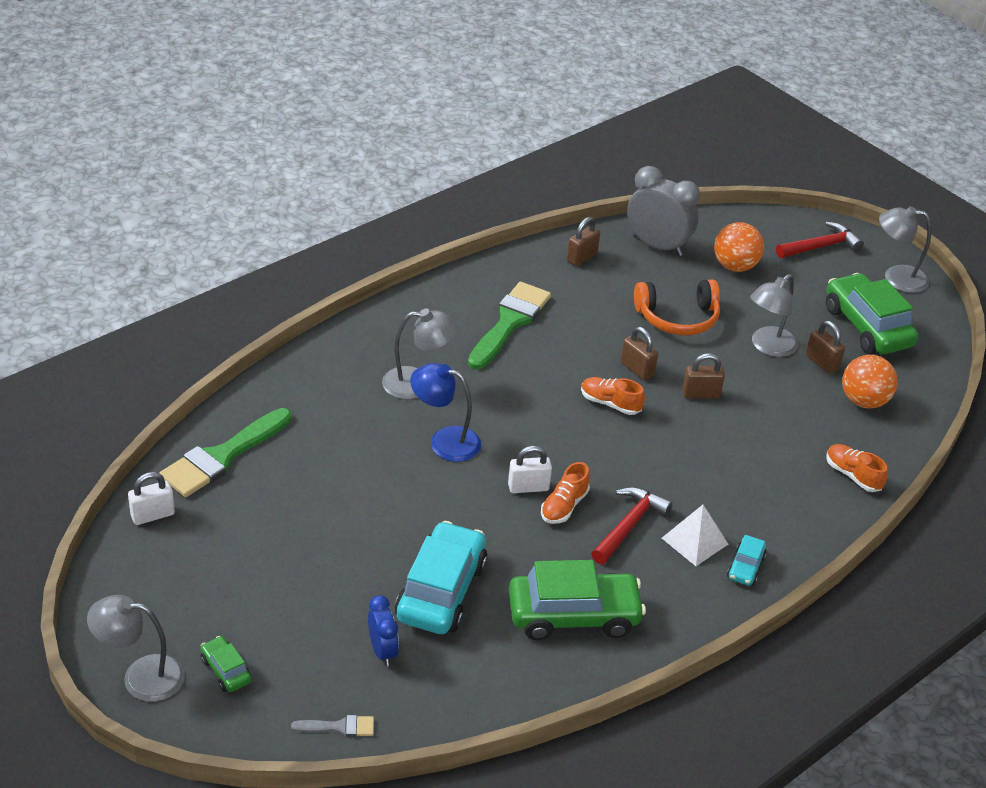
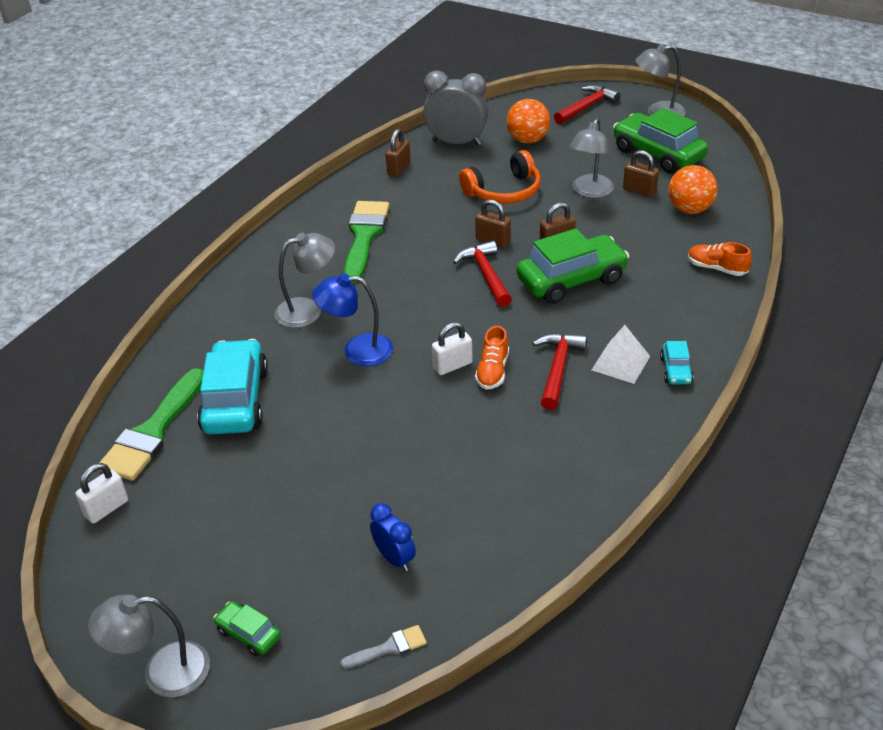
camera: 15 degrees left, 0 degrees up
turquoise car [395,521,488,634] -> turquoise car moved to [197,339,268,434]
green car [509,560,646,640] -> green car moved to [517,228,629,304]
orange shoe [581,377,645,415] -> red hammer [453,240,512,307]

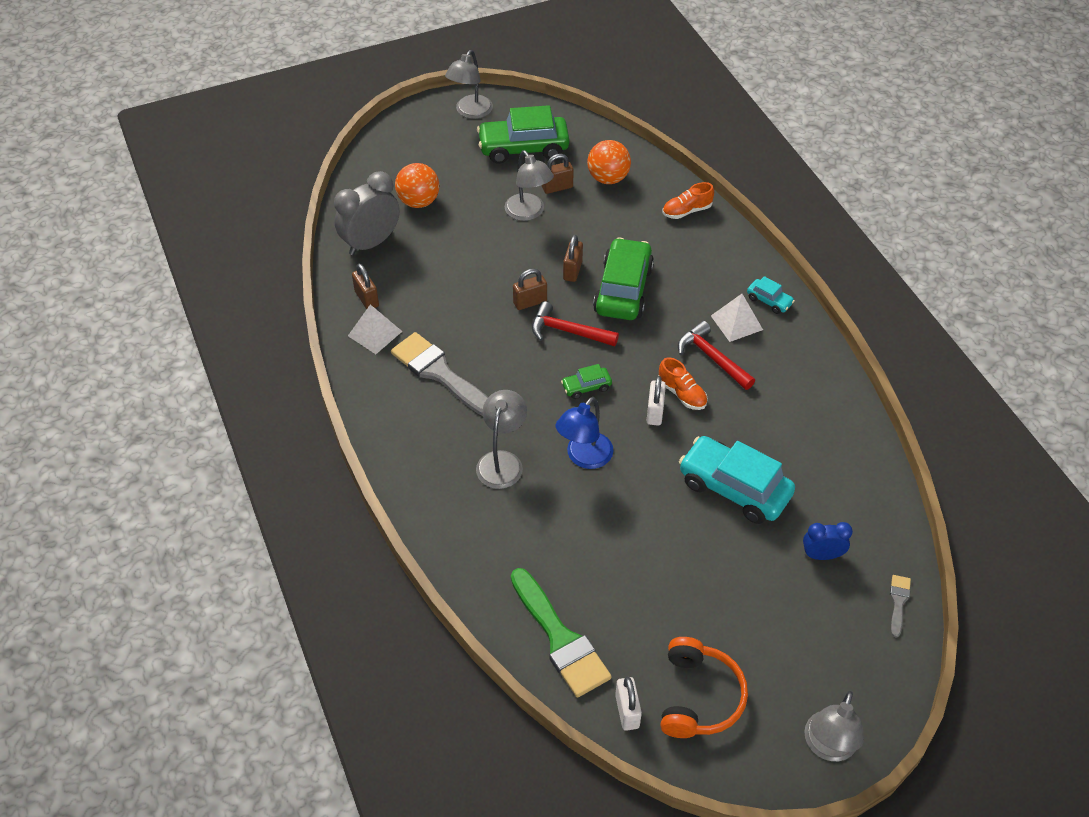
camera: 55 degrees left, 10 degrees up
turquoise car [197,339,268,434] -> turquoise car moved to [679,436,795,524]
green car [213,601,281,657] -> green car moved to [561,364,612,399]
green brush [344,201,389,283] -> grey brush [391,332,488,416]
orange headphones [459,150,541,204] -> orange headphones moved to [660,637,748,738]
red hammer [554,85,620,124] -> none
none -> white pyramid [348,304,402,354]

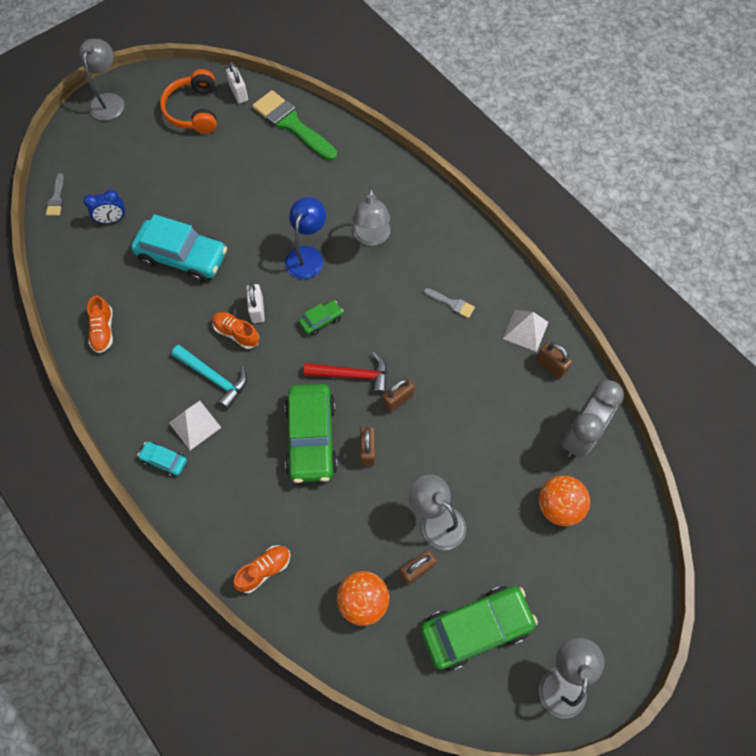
camera: 165 degrees right, 15 degrees up
grey brush [391,332,488,416] -> grey brush [424,288,475,318], size x0.46
red hammer [678,321,755,390] -> turquoise hammer [172,345,247,409]
none -> orange shoe [87,296,113,353]

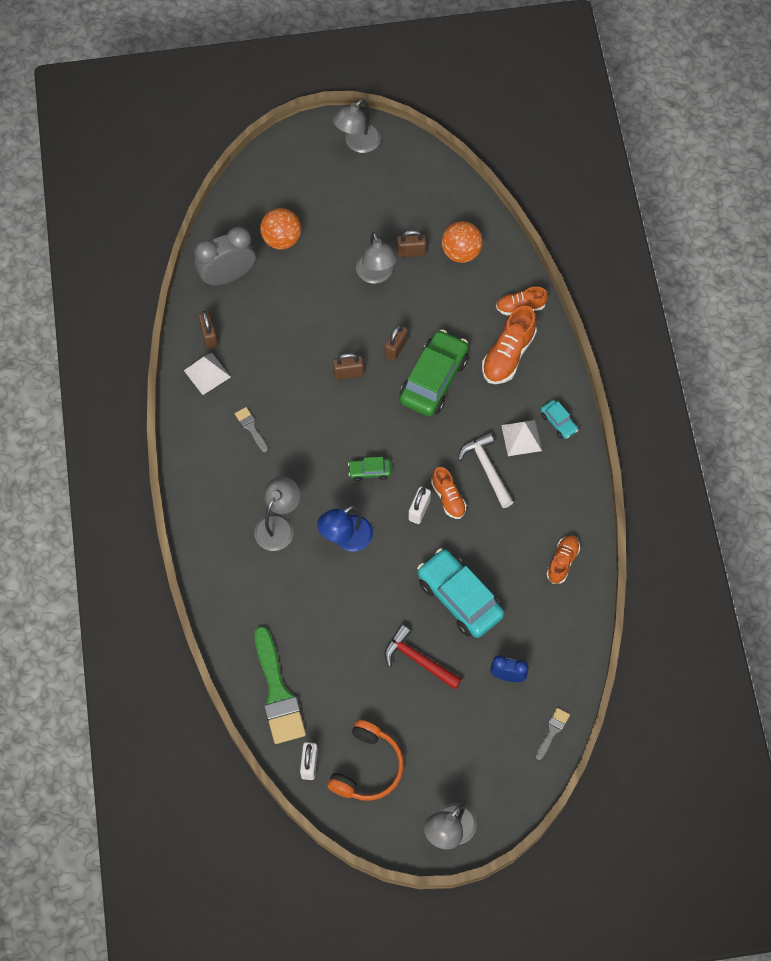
camera: 150 degrees left, 0 degrees up
turquoise hammer [172,345,247,409] -> white hammer [458,432,514,508]
red hammer [304,352,387,394] -> red hammer moved to [384,625,462,690]
green car [420,586,538,671] -> none
none -> orange shoe [482,305,537,384]

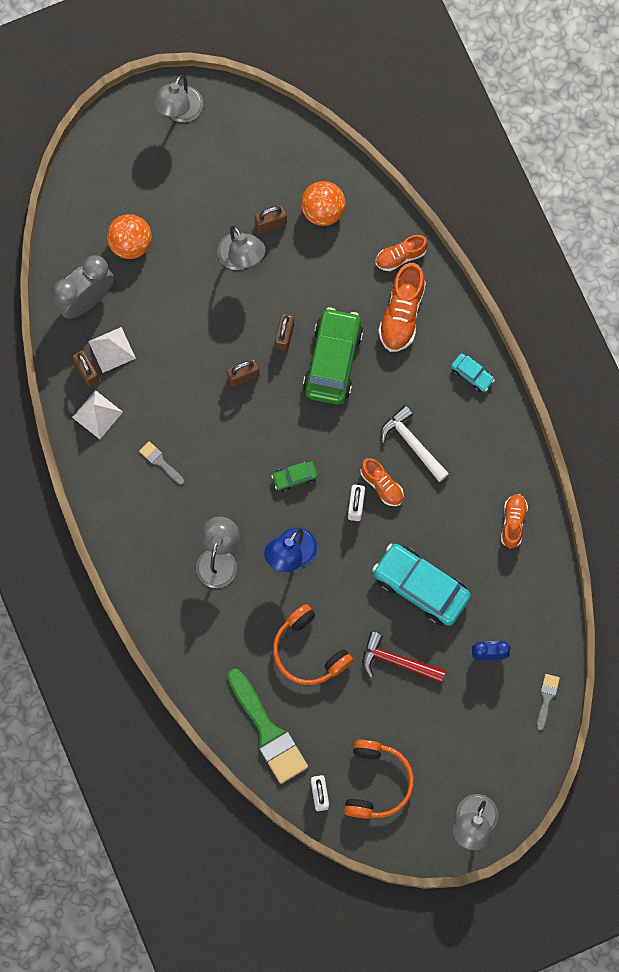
camera: 15 degrees left, 10 degrees up
white pyramid [501,420,542,456] -> white pyramid moved to [88,327,136,373]
none -> orange headphones [273,604,353,685]

